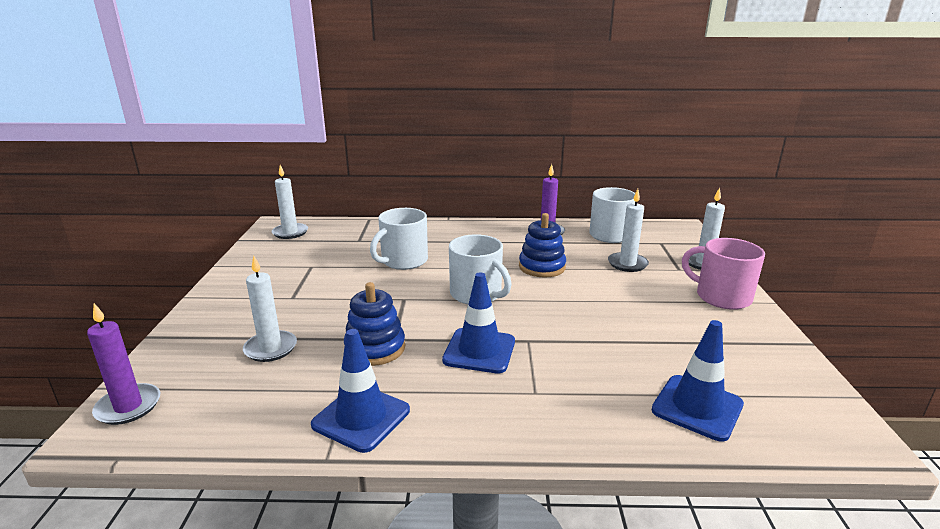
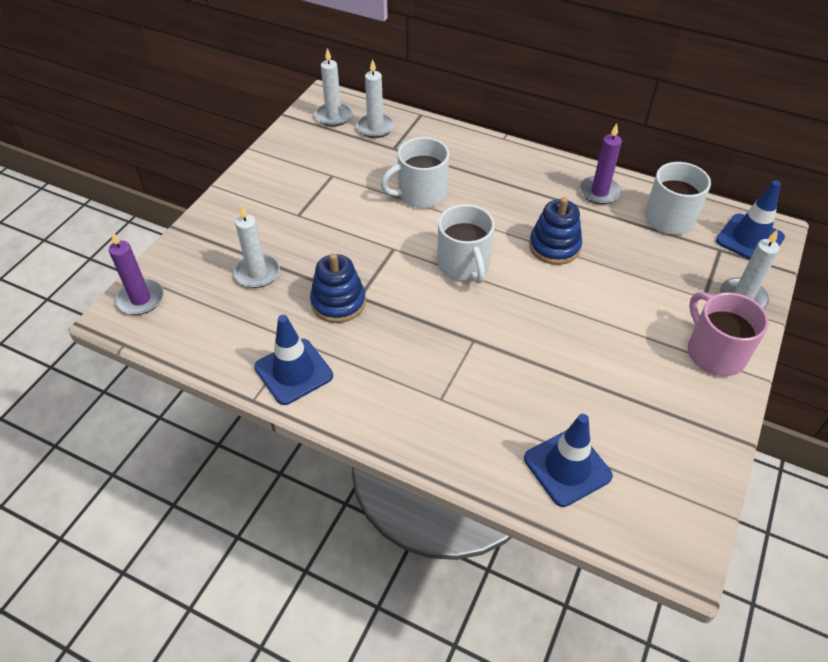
camera: 25 degrees right, 25 degrees up
blue traffic cone [442,272,515,373] -> blue traffic cone moved to [716,180,785,260]
white candle [608,189,649,272] -> white candle moved to [357,59,395,138]

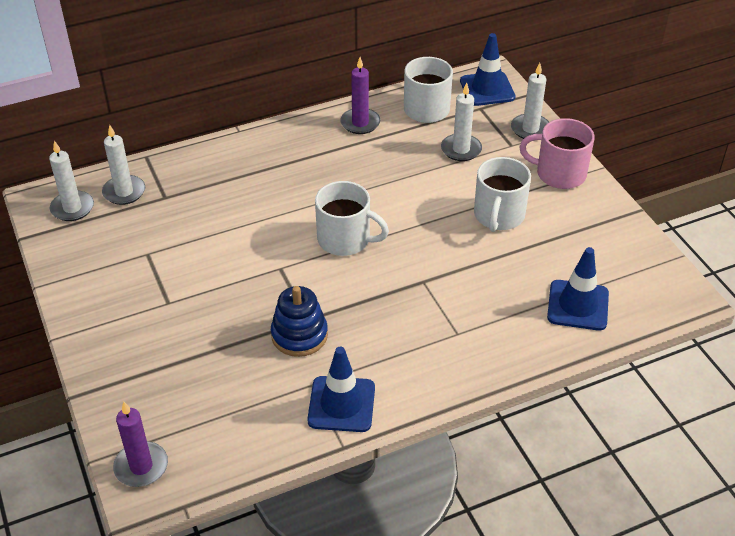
camera: 50 degrees left, 5 degrees down
white candle [234,204,280,288] -> white candle moved to [441,83,482,161]
white mug [381,137,449,208] -> white mug moved to [474,157,531,232]
blue stacking toy [529,197,582,265] -> none

